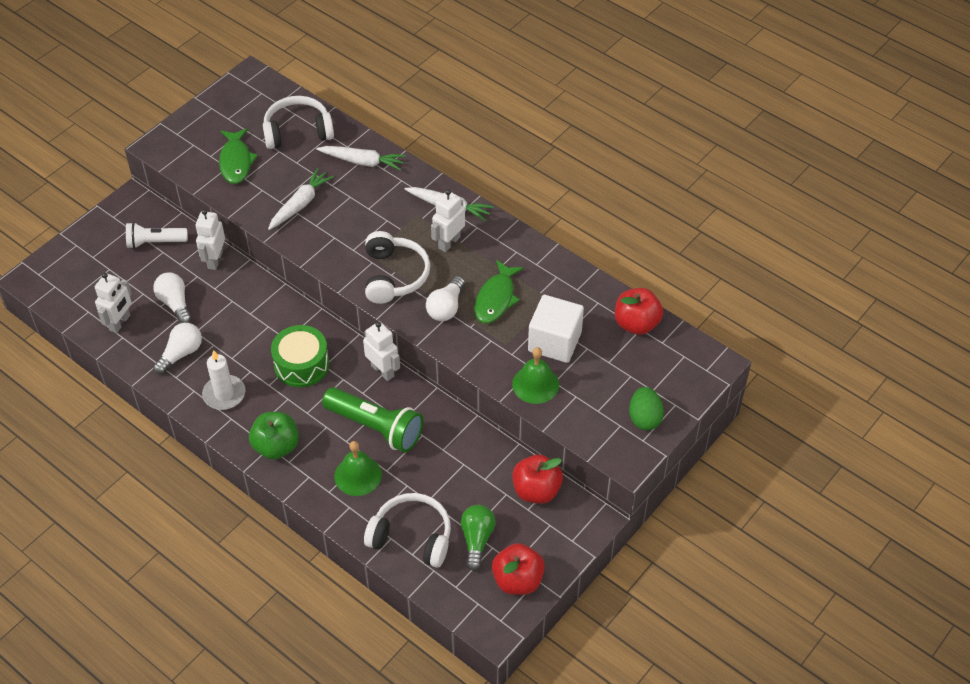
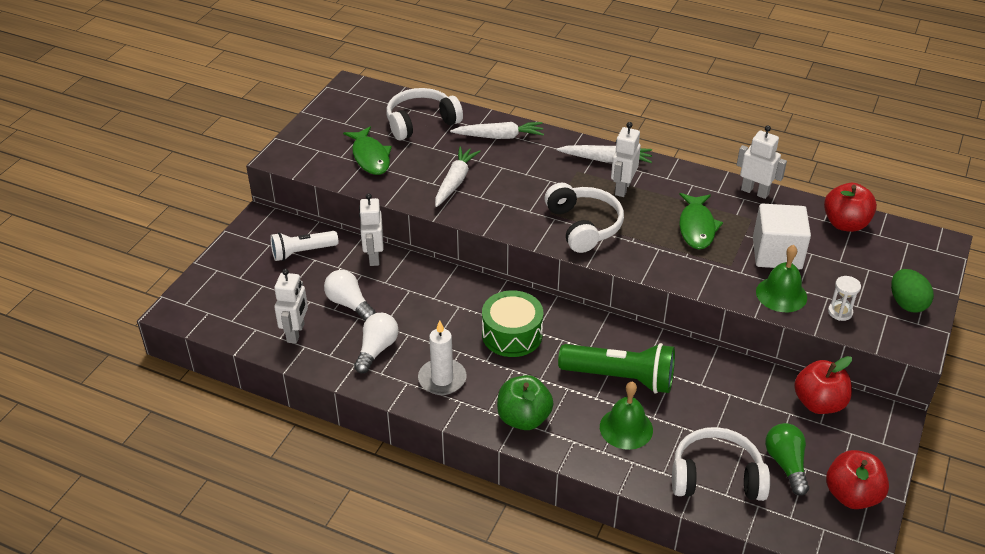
camera: 15 degrees left, 10 degrees down
white robot [363,321,400,381] -> white robot moved to [737,125,787,199]
white light bulb [426,276,465,321] -> none
none -> white hourglass [828,276,861,321]

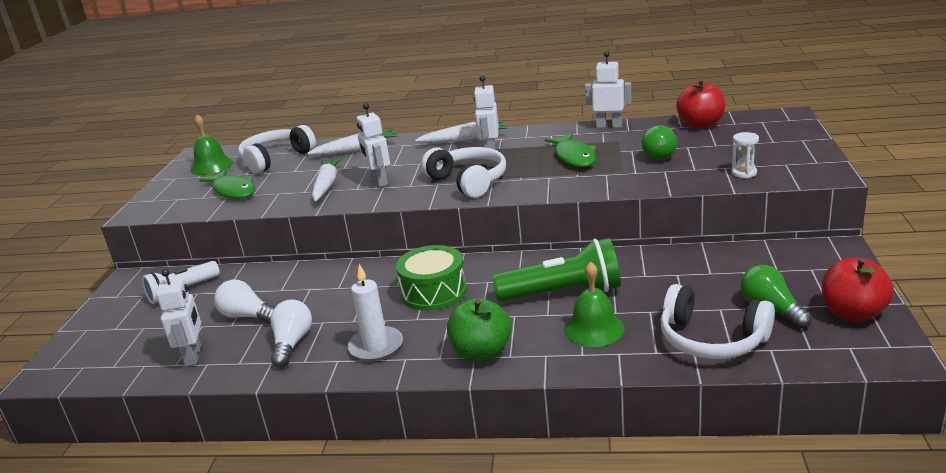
camera: 15 degrees left, 15 degrees down
white robot [359,193,384,266] -> white robot moved to [357,103,390,187]
white headphones [672,427,770,501] -> white headphones turned 135 degrees counterclockwise [660,284,775,359]
white cube [753,204,811,270] -> green light bulb [641,125,677,160]
green bell [756,245,807,312] -> green bell moved to [191,114,233,175]
red apple [794,356,852,414] -> none
green egg [891,269,934,313] -> none

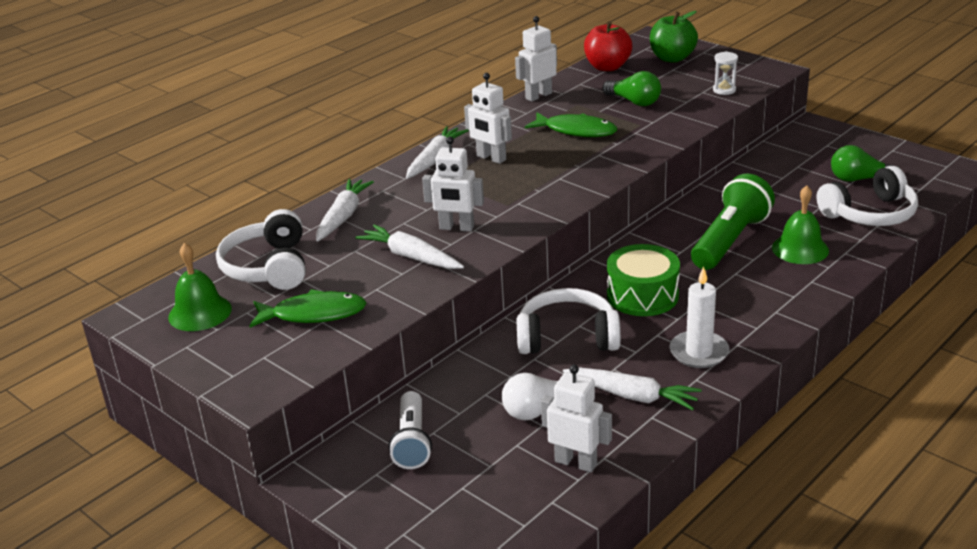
camera: 55 degrees left, 5 degrees up
white light bulb [270,300,312,367] -> white carrot [563,367,702,410]
white headphones [421,147,506,198] -> white headphones moved to [517,288,621,354]
green apple [447,298,512,362] -> green apple moved to [650,11,698,63]
red apple [822,258,894,322] -> none

